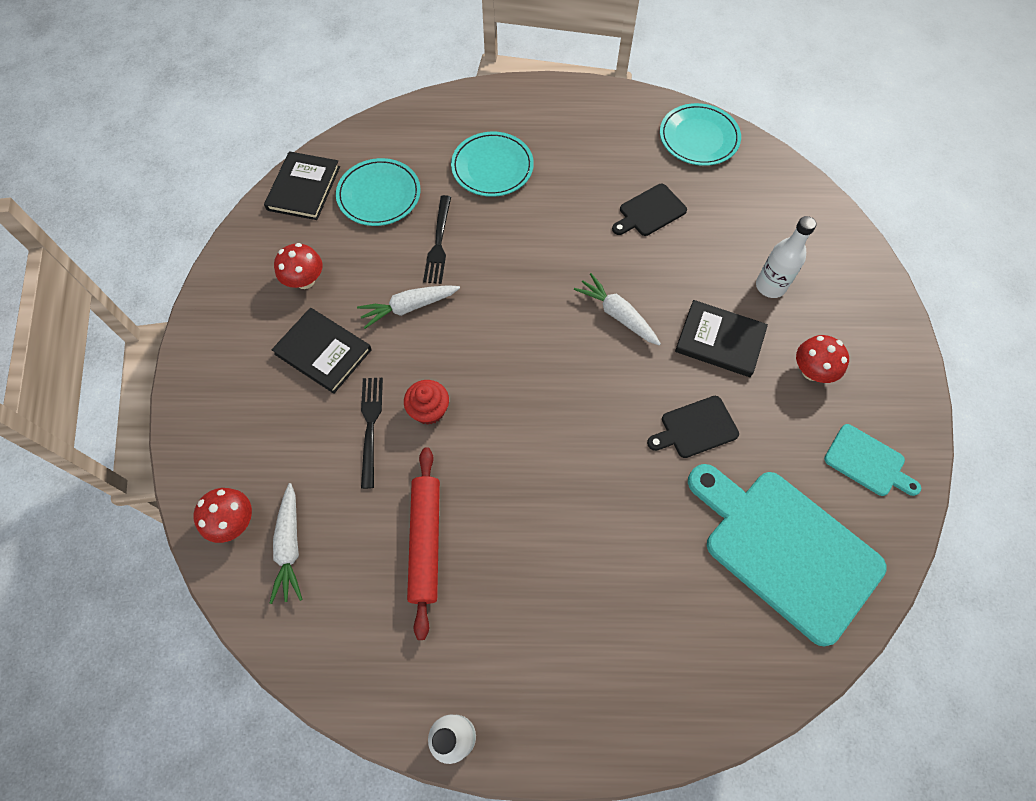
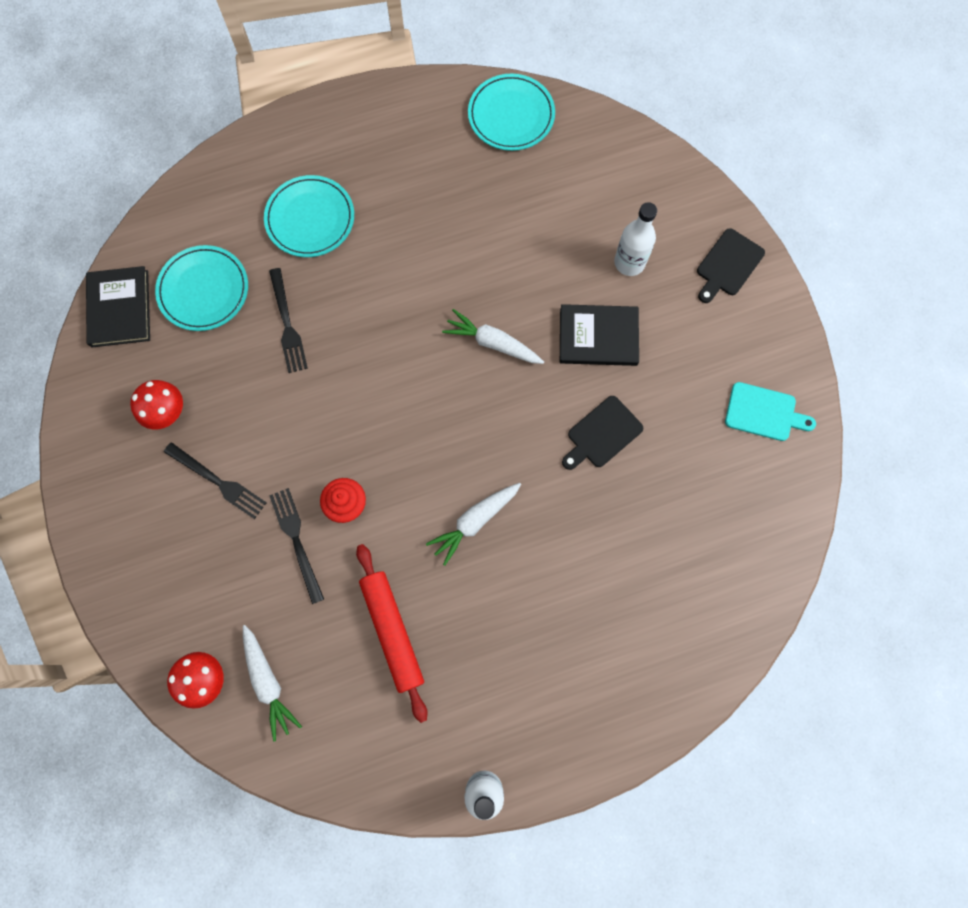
camera: 20 degrees left, 10 degrees up
black book [272,308,372,394] -> black fork [164,442,267,519]
white carrot [357,285,460,329] -> white carrot moved to [426,483,521,566]
black cutting board [612,184,687,236] -> black cutting board moved to [697,228,765,303]
turquoise cutting board [688,464,887,646] -> none
red mushroom [796,335,849,383] -> none

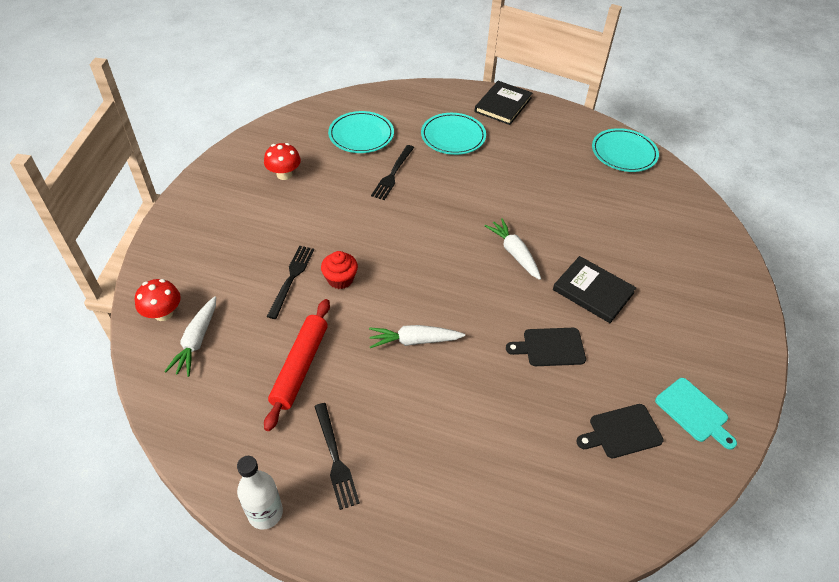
camera: 35 degrees right, 25 degrees down
black book [86,266,150,347] -> black book moved to [475,81,532,125]
black fork [164,442,267,519] -> black fork moved to [314,403,360,510]
white bottle [614,202,657,276] -> none
black cutting board [697,228,765,303] -> black cutting board moved to [576,404,664,458]

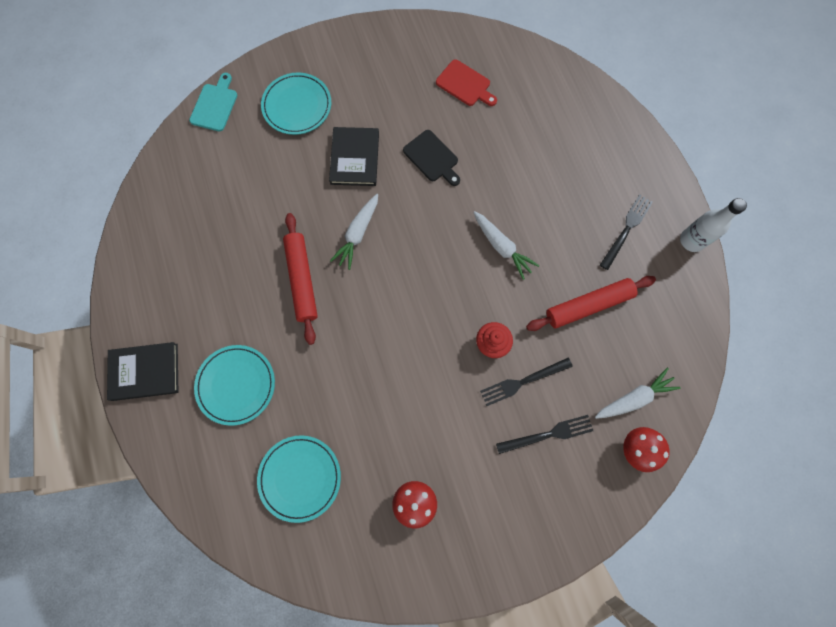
camera: 125 degrees left, 25 degrees up
black fork [371,145,414,200] -> black fork moved to [496,415,593,454]
black cutting board [576,404,664,458] -> red cutting board [436,59,497,106]
turquoise plate [592,128,659,172] -> turquoise plate moved to [261,72,331,135]
turquoise cutting board [655,378,737,449] -> turquoise cutting board moved to [189,73,237,131]
none -> red rolling pin [283,213,318,345]

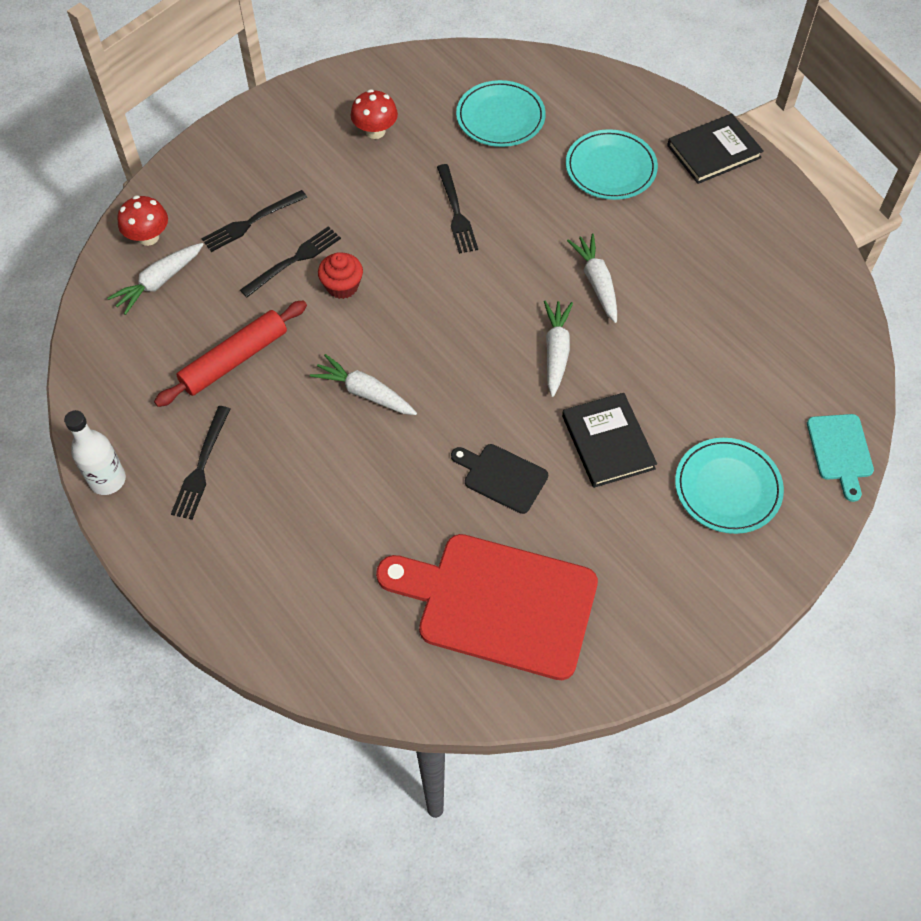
camera: 160 degrees right, 15 degrees down
red rolling pin [283,213,318,345] -> white carrot [567,234,617,323]
red cutting board [436,59,497,106] -> red cutting board [376,534,598,680], size x2.10
none -> black fork [437,164,478,254]

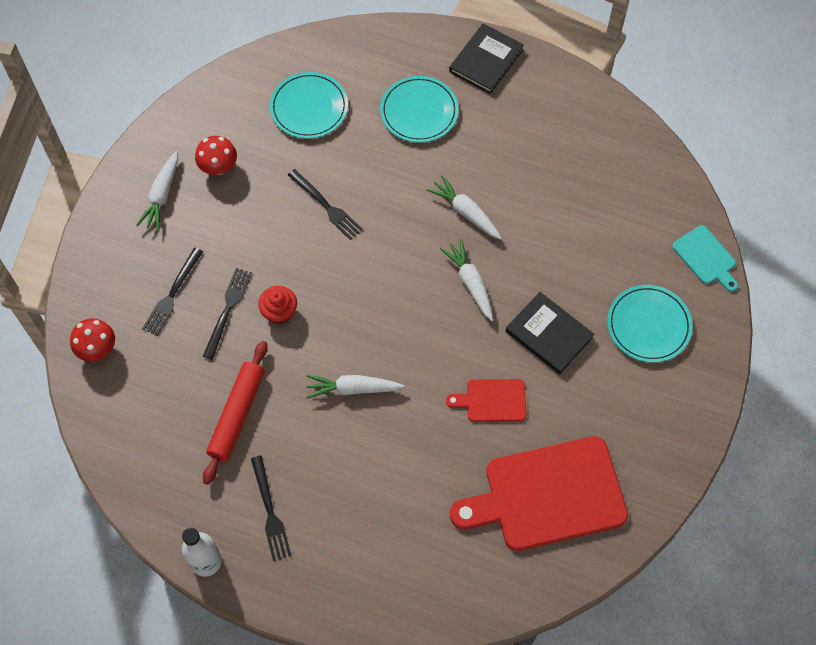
camera: 30 degrees left, 5 degrees up
white carrot [107,243,204,315] -> white carrot moved to [136,151,178,231]
black cutting board [451,444,548,514] -> red cutting board [446,379,526,422]

